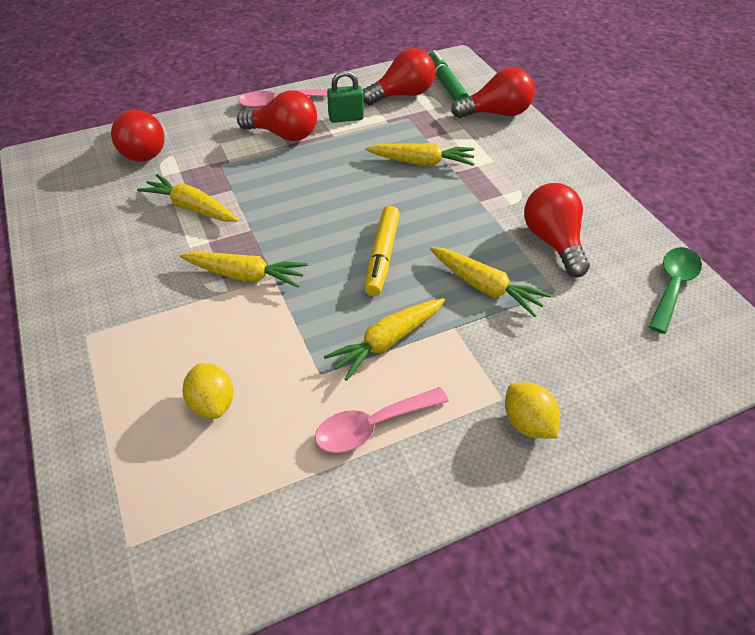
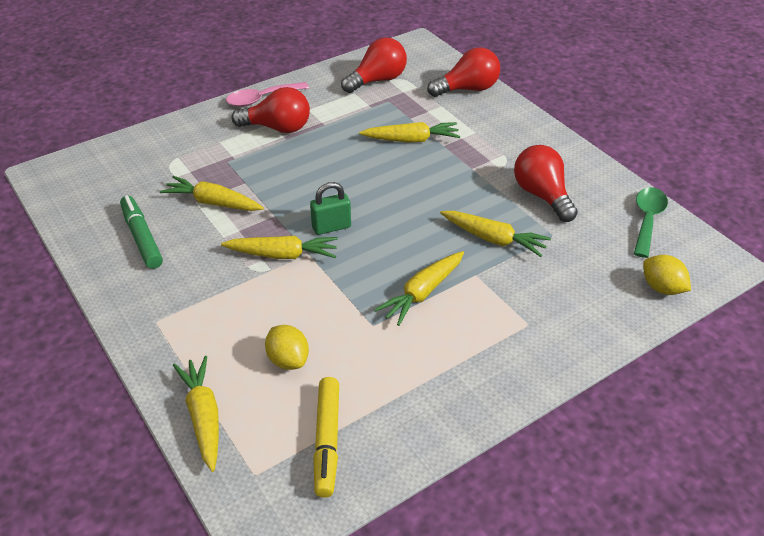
camera: 10 degrees left, 5 degrees down
red light bulb [111,110,165,162] -> none
pink spoon [315,387,449,453] -> none
green padlock [327,70,364,123] -> green padlock moved to [310,182,351,235]
yellow marker [365,206,400,296] -> yellow marker moved to [313,377,339,498]
green marker [429,50,469,101] -> green marker moved to [120,196,163,269]
yellow lemon [505,382,560,439] -> yellow lemon moved to [643,255,691,295]
none -> yellow carrot [173,356,219,472]

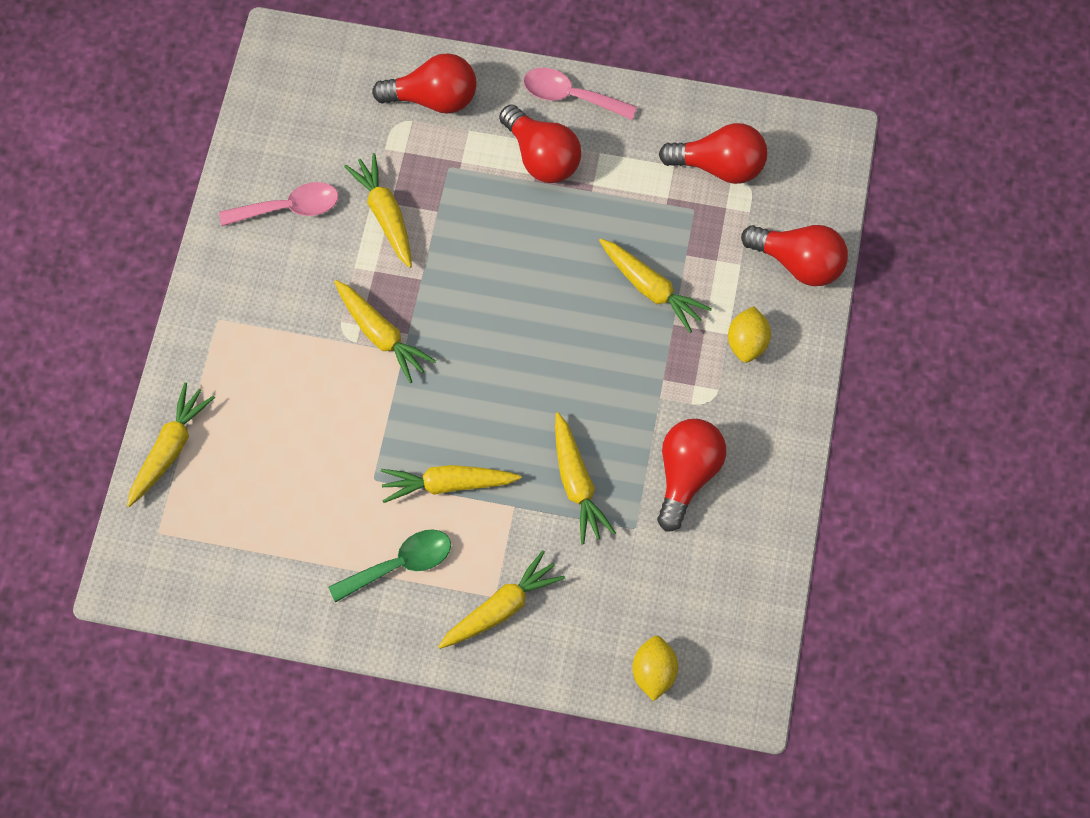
camera: 45 degrees right, 25 degrees up
green marker [120,196,163,269] -> pink spoon [219,182,339,226]
yellow lemon [265,325,309,370] -> yellow lemon moved to [728,306,771,363]
green padlock [310,182,351,235] -> none
yellow marker [313,377,339,498] -> none
green spoon [634,187,668,258] -> green spoon moved to [329,529,451,603]
none -> red light bulb [372,53,477,114]
none -> yellow carrot [438,550,565,649]

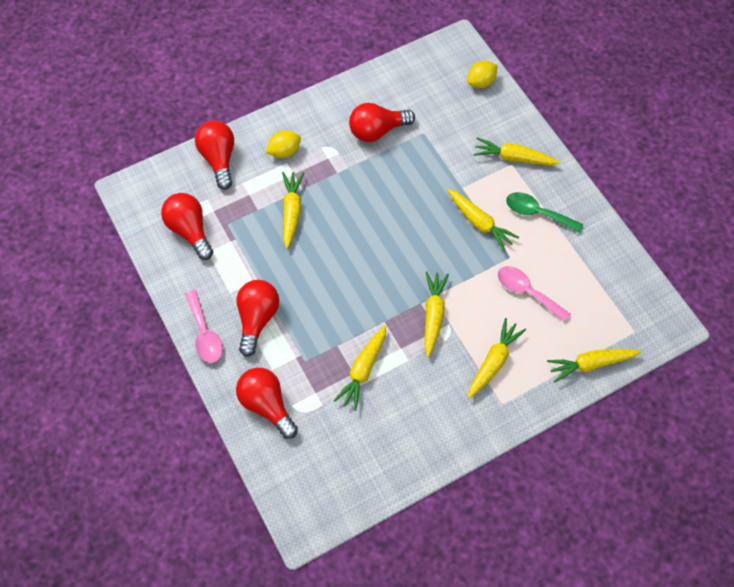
camera: 130 degrees left, 5 degrees down
pink spoon [219,182,339,226] -> pink spoon moved to [498,266,571,323]
yellow carrot [555,412,616,544] -> yellow carrot moved to [468,318,526,399]

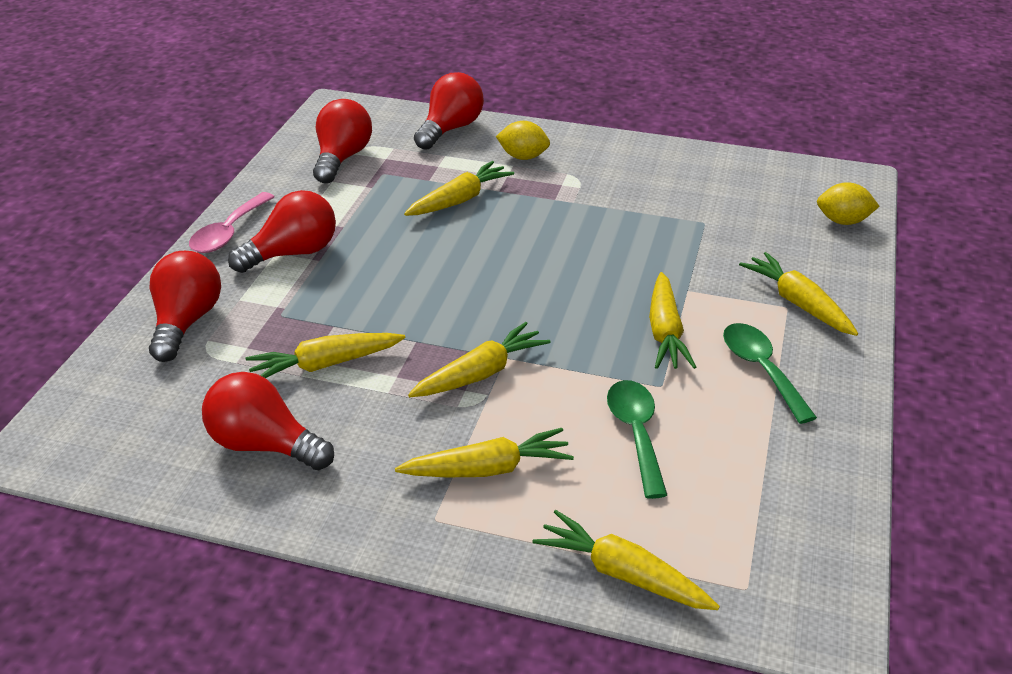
camera: 45 degrees right, 25 degrees down
red light bulb [349,103,415,142] -> red light bulb moved to [202,372,334,470]
pink spoon [498,266,571,323] -> green spoon [607,380,667,499]

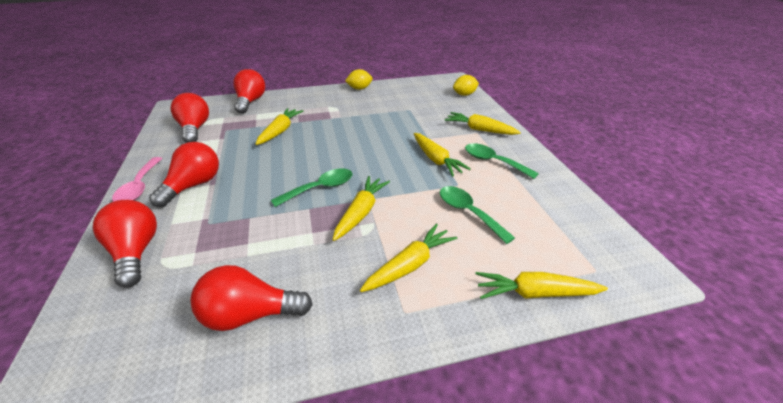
camera: 30 degrees left, 0 degrees up
yellow carrot [245,333,405,378] -> none
yellow lemon [496,121,550,160] -> yellow lemon moved to [345,69,373,90]
none -> green spoon [271,168,353,207]

